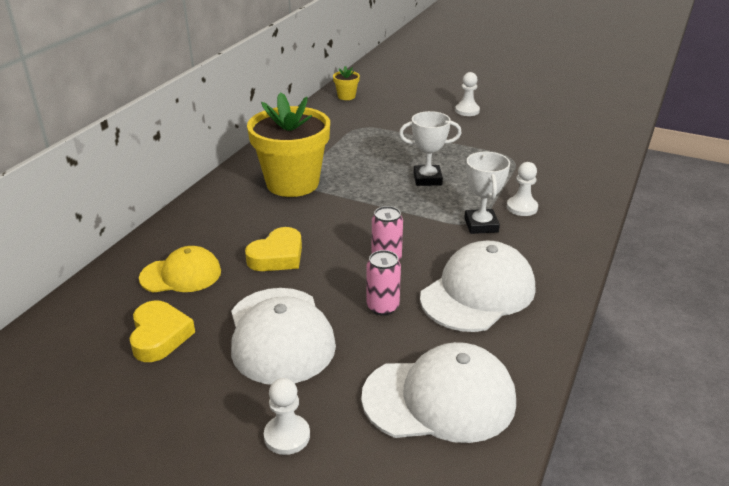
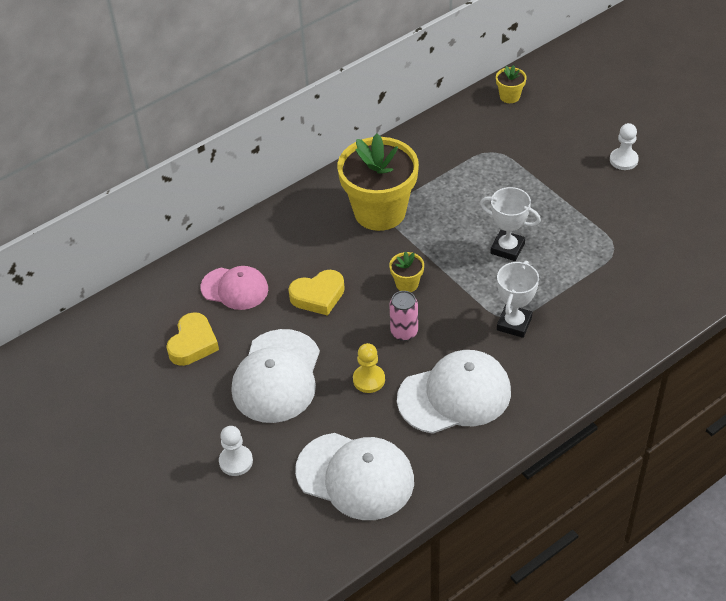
camera: 30 degrees right, 15 degrees up
yellow cap [139,246,221,293] -> pink cap [200,266,268,310]
pink can [366,250,401,315] -> yellow pawn [353,343,385,393]
white pawn [507,162,538,216] -> none
none -> yellow flower pot [389,252,424,292]

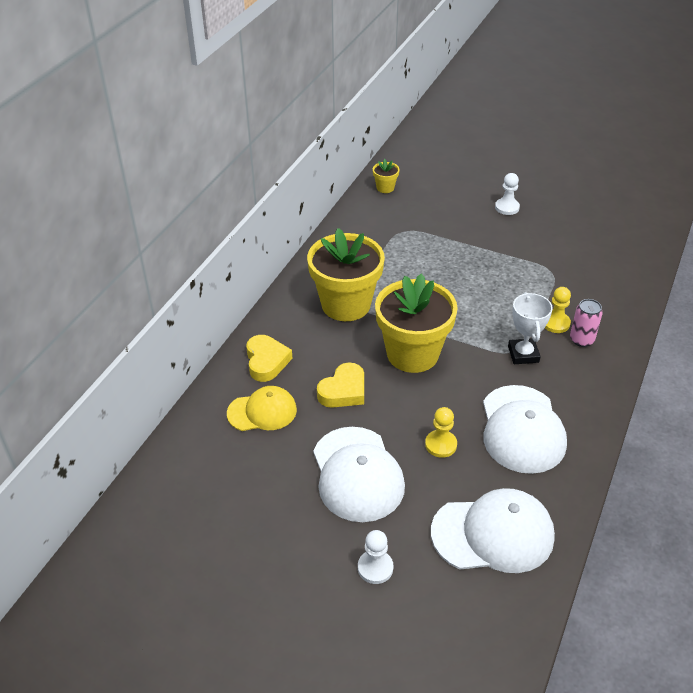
camera: 30 degrees left, 5 degrees down
yellow heart [166,312,219,366] -> yellow heart moved to [246,335,292,382]
pink cap [200,266,268,310] -> yellow cap [227,386,297,431]
yellow flower pot [389,252,424,292] -> yellow flower pot [375,273,458,373], size x2.39
pink can [389,291,418,341] -> pink can moved to [570,299,603,347]
white cap [397,350,511,434] -> white cap turned 135 degrees clockwise [483,385,567,474]
white trophy [480,187,541,261] -> none
none -> yellow pawn [545,287,571,333]

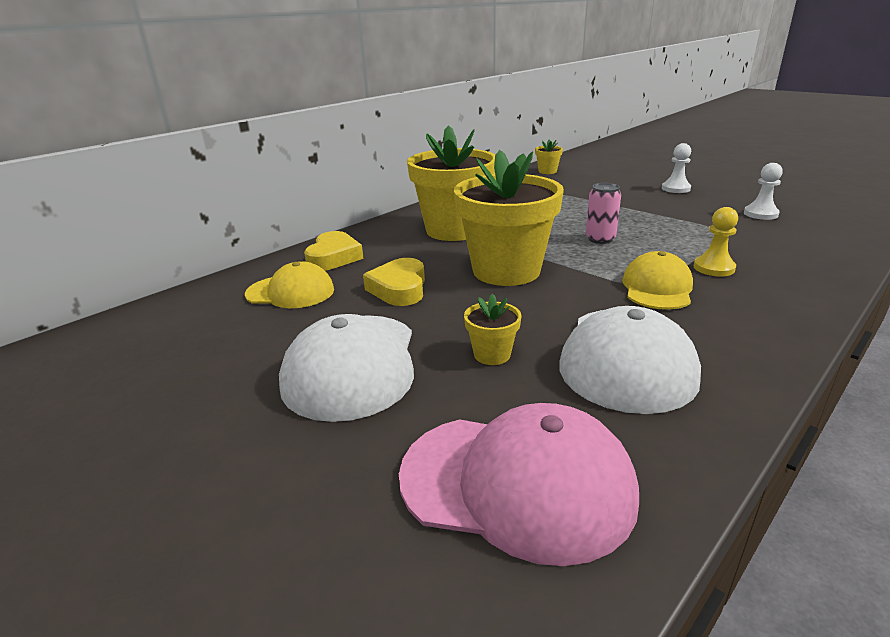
camera: 20 degrees right, 15 degrees down
yellow heart [317,363,364,408] -> yellow heart turned 120 degrees clockwise [363,258,425,306]
white pawn [358,530,394,584] -> white pawn moved to [744,163,783,220]
yellow pawn [425,407,457,458] -> yellow flower pot [464,293,521,365]
white cap [431,488,555,573] -> pink cap [399,403,639,566]
white trophy [508,292,553,364] -> yellow cap [622,251,693,310]
pink can [570,299,603,347] -> pink can moved to [586,183,621,244]

